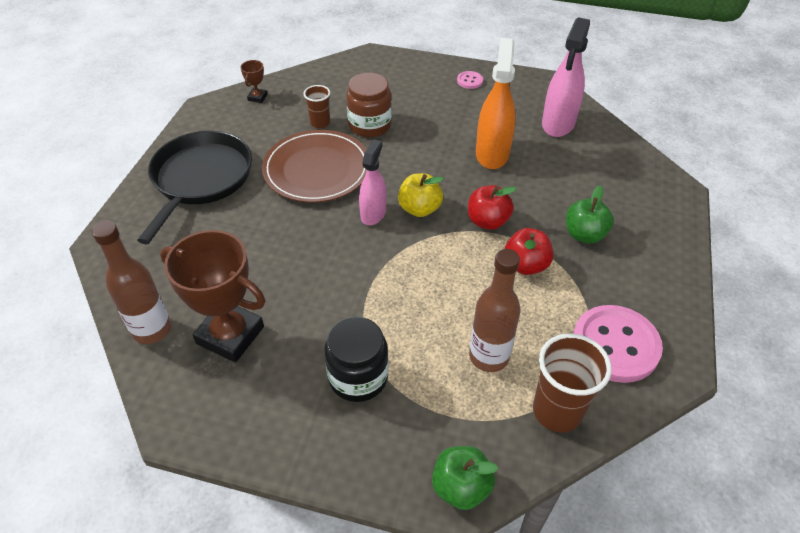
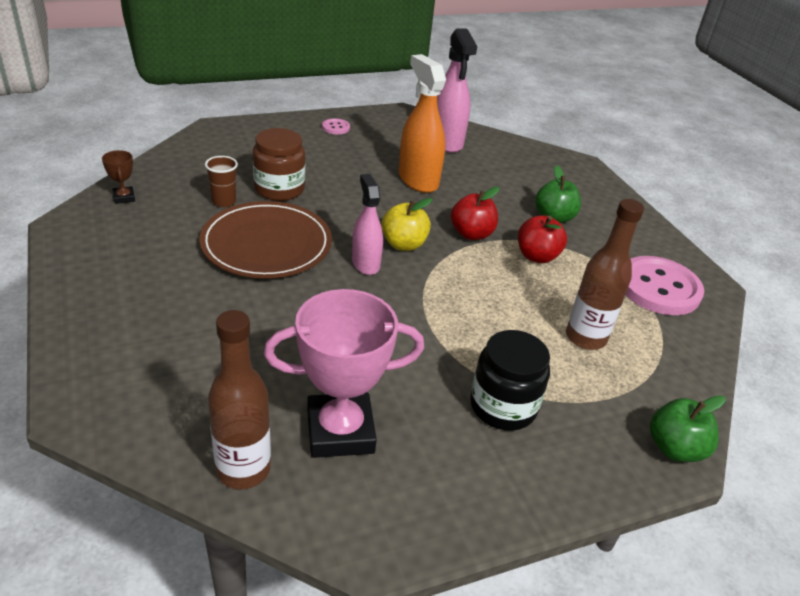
camera: 40 degrees left, 10 degrees down
black pan [137,131,252,244] -> none
brown trophy [160,230,265,362] -> pink trophy [264,289,424,458]
brown cup [533,333,612,432] -> none

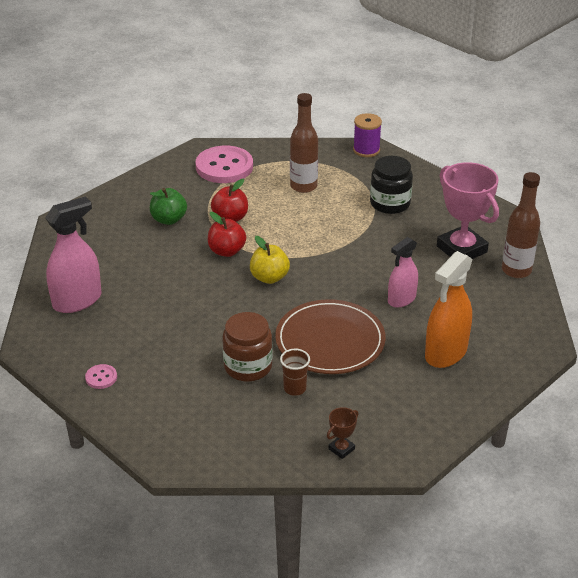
camera: 110 degrees left, 0 degrees up
pink spray bottle [352,174,383,275] -> pink spray bottle moved to [388,237,418,308]
orange spray bottle [399,54,446,193] -> orange spray bottle moved to [425,251,473,368]
green apple [650,395,726,462] -> purple spool [353,113,382,157]

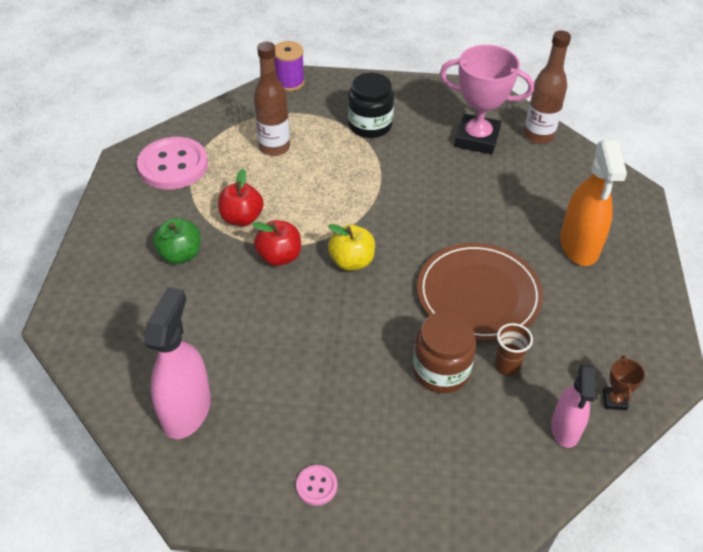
camera: 40 degrees left, 10 degrees up
pink spray bottle [388,237,418,308] -> pink spray bottle moved to [551,365,595,448]

